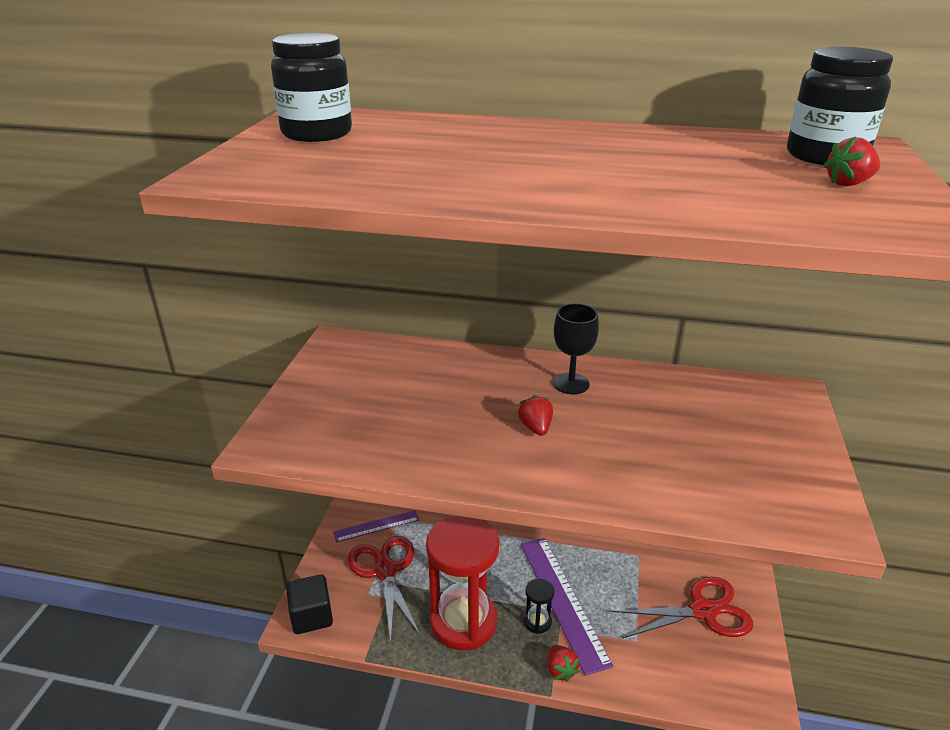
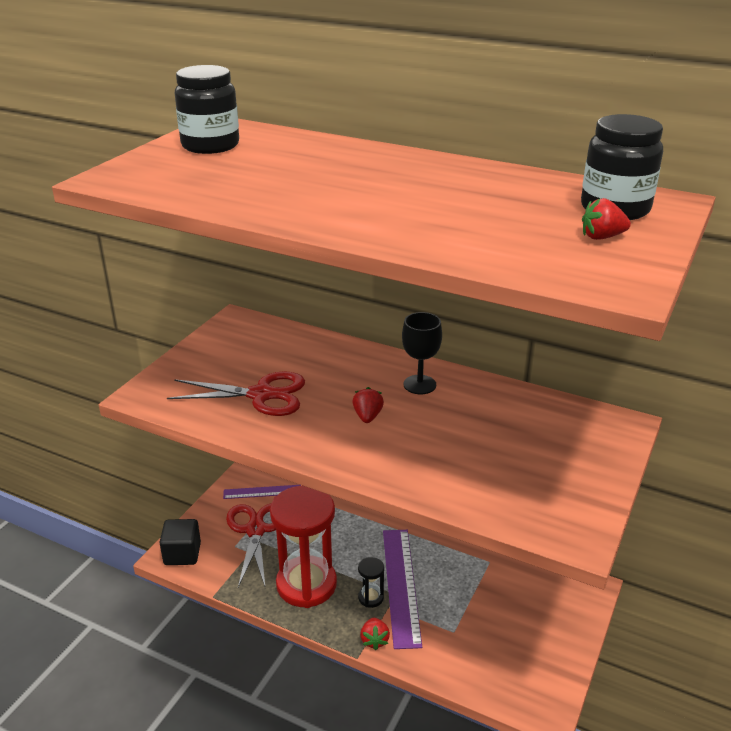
camera: 15 degrees right, 0 degrees up
red scissors [612,577,753,638] -> red scissors moved to [167,371,305,416]

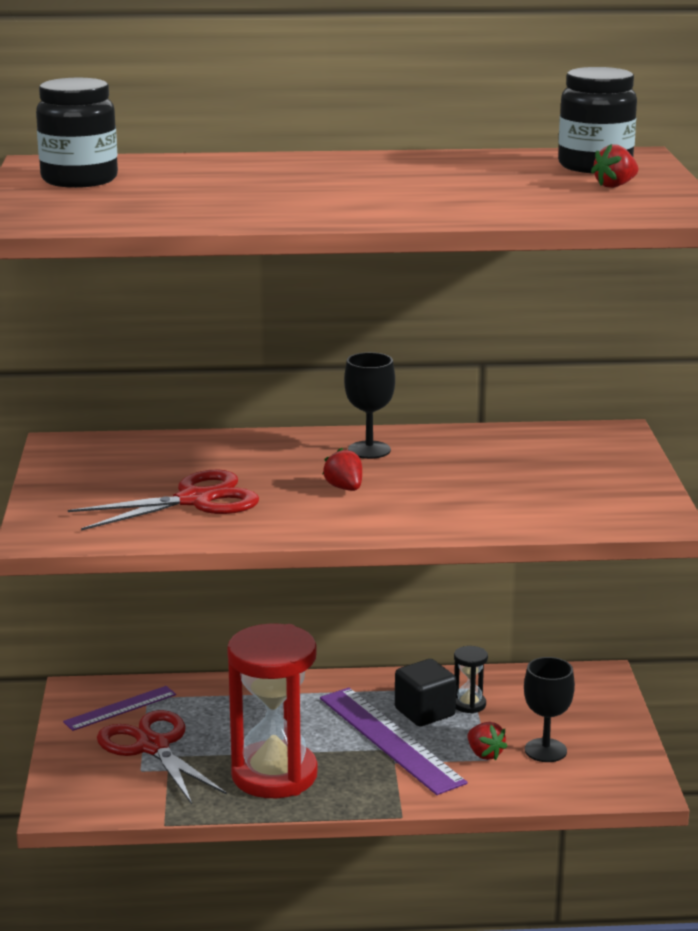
camera: 30 degrees left, 10 degrees down
black cube [159,519,201,565] -> black cube moved to [395,659,457,726]
black hourglass [358,557,384,608] -> black hourglass moved to [454,646,488,714]
red strawberry [360,618,390,650] -> red strawberry moved to [468,722,508,760]
none -> black goblet [524,657,575,762]

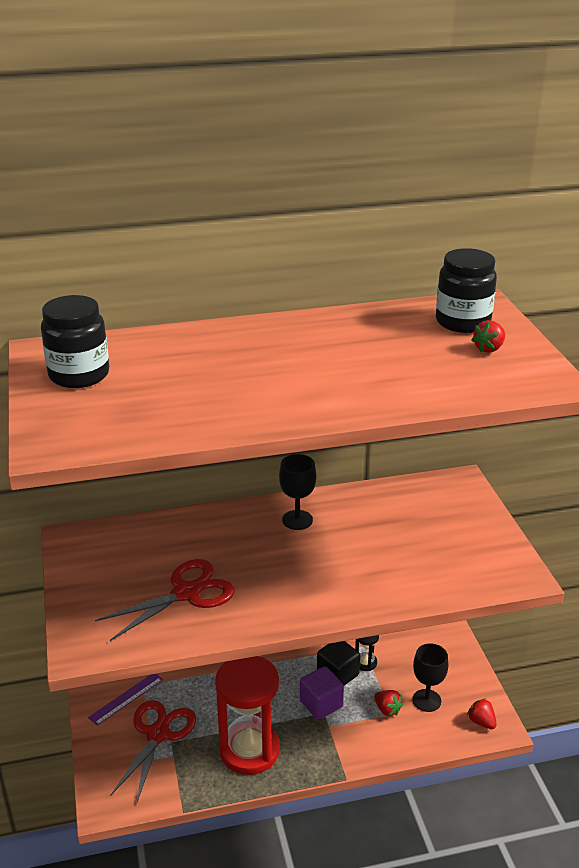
camera: 10 degrees left, 10 degrees up
red scissors [97,710,227,804] -> red scissors turned 60 degrees clockwise [110,700,196,802]
purple ruler [320,688,467,795] -> purple cube [300,666,344,720]
red strawberry [322,448,362,491] -> red strawberry moved to [467,698,497,729]

